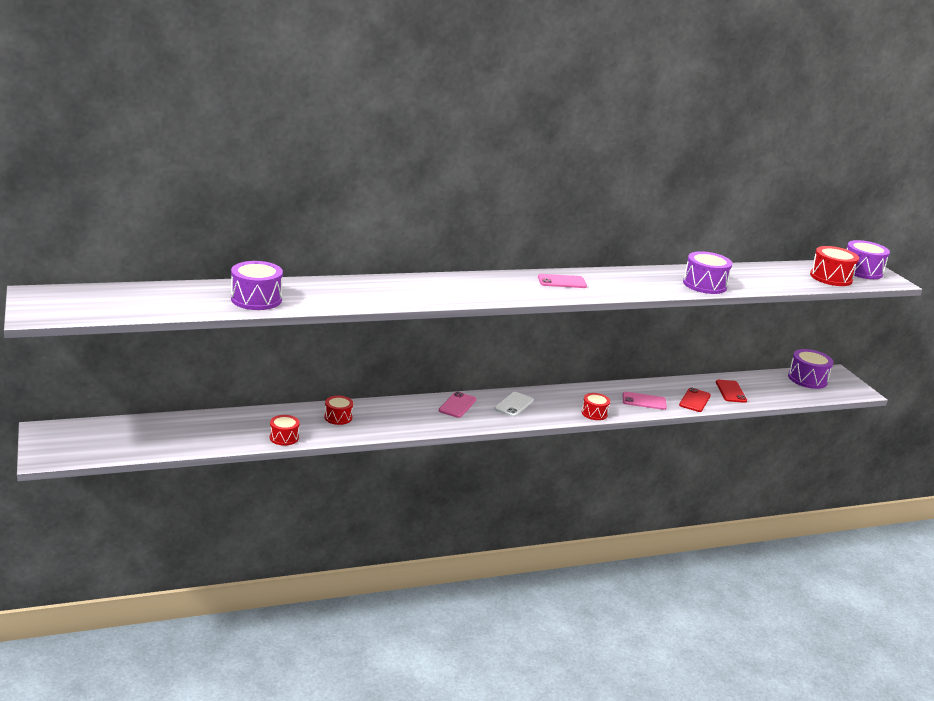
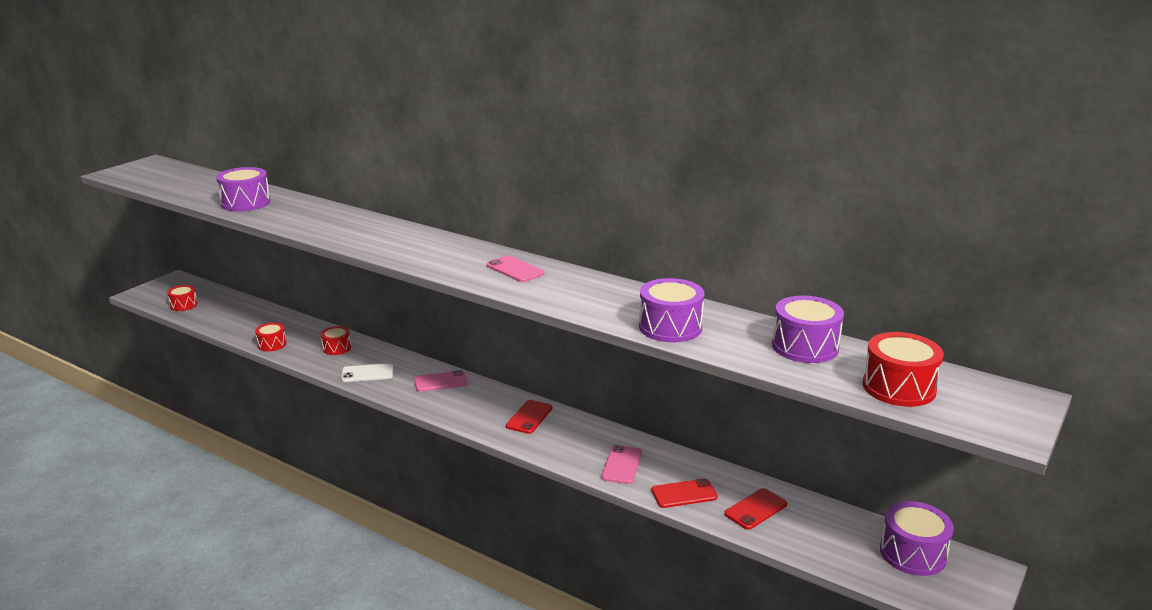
camera: 55 degrees right, 0 degrees up
white phone [494,392,534,417] -> white phone moved to [341,363,393,382]
red drum [582,393,610,420] -> red drum moved to [167,285,198,311]
pink phone [623,392,667,410] -> pink phone turned 45 degrees clockwise [602,445,642,484]
purple drum [847,240,890,279] -> purple drum moved to [772,296,844,363]
none -> red phone [506,400,553,434]

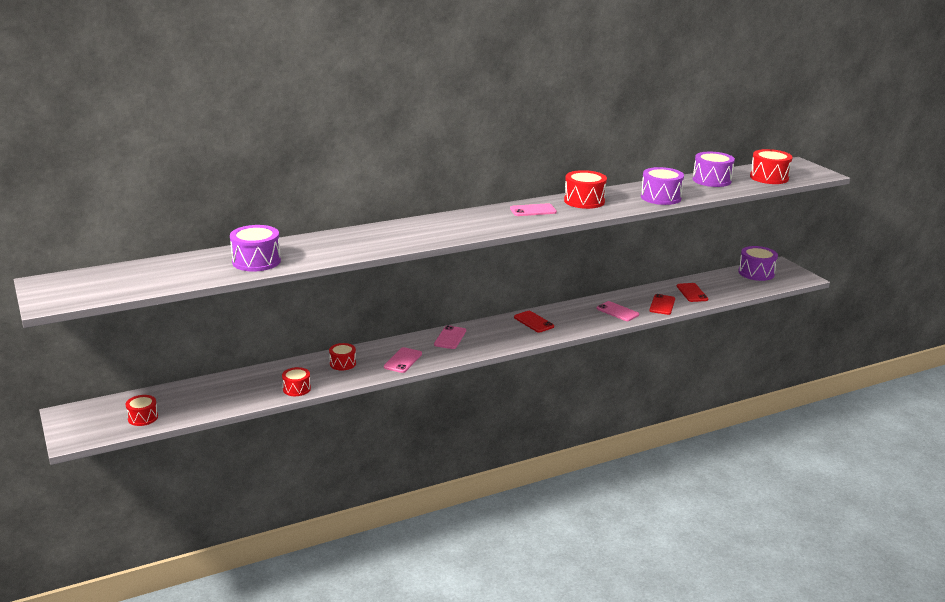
camera: 60 degrees left, 0 degrees up
white phone [341,363,393,382] -> pink phone [384,347,422,373]
none -> red drum [564,170,607,209]

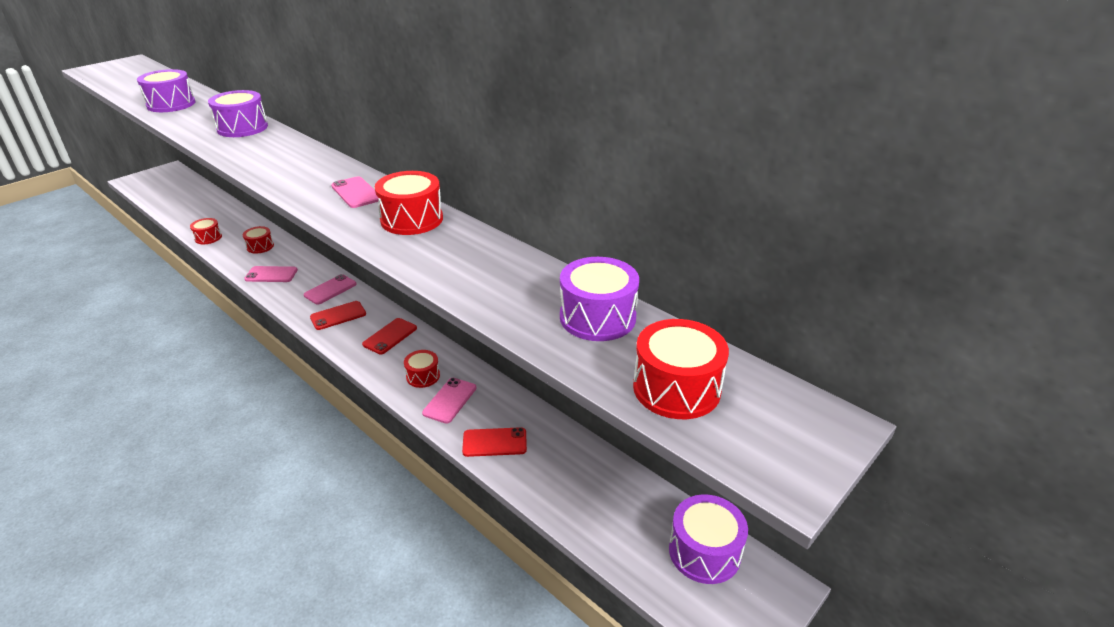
camera: 70 degrees right, 10 degrees up
red drum [126,395,158,426] -> red drum moved to [404,350,440,388]
pink phone [434,325,466,349] -> pink phone turned 45 degrees counterclockwise [304,274,357,305]
purple drum [641,167,684,205] -> purple drum moved to [208,90,268,137]
red phone [677,283,708,302] -> red phone moved to [310,301,366,330]

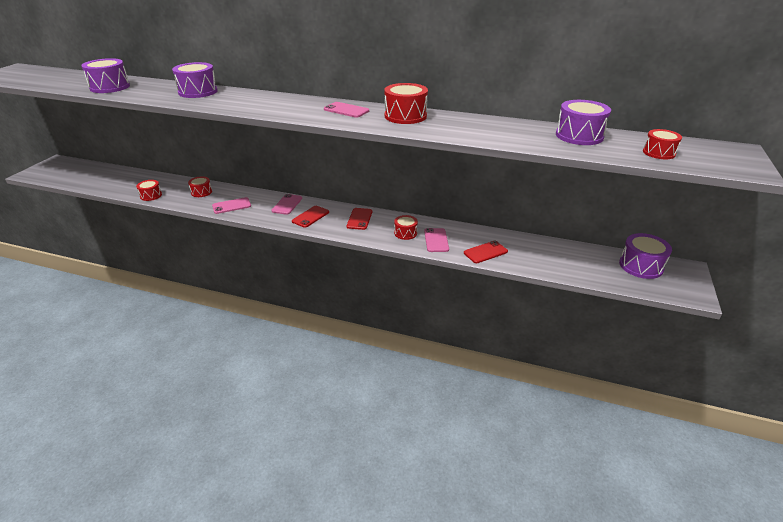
camera: 25 degrees left, 0 degrees up
red drum [633,319,729,419] -> red drum [643,129,682,159], size x0.61

